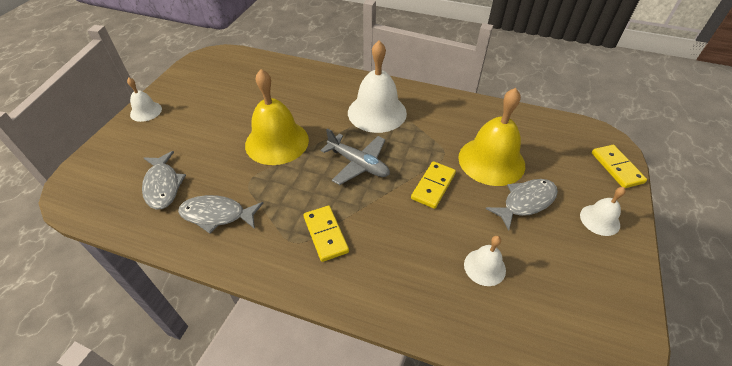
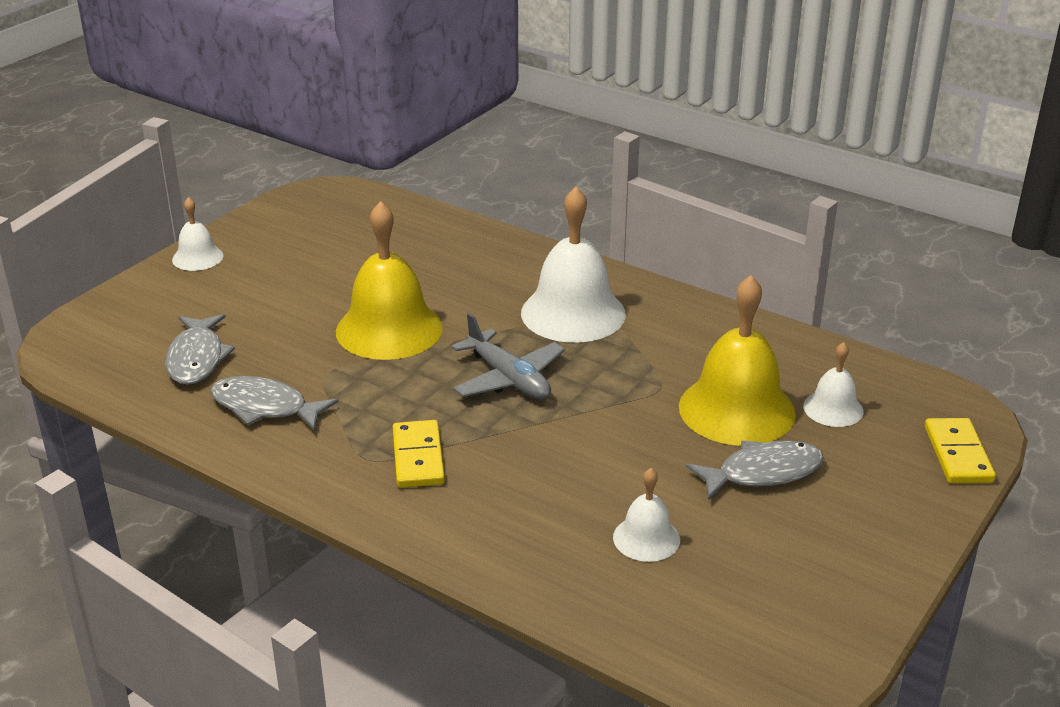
camera: 15 degrees right, 15 degrees down
yellow domino [411,161,456,209] -> none
white bell [580,187,626,236] -> white bell moved to [803,342,864,427]

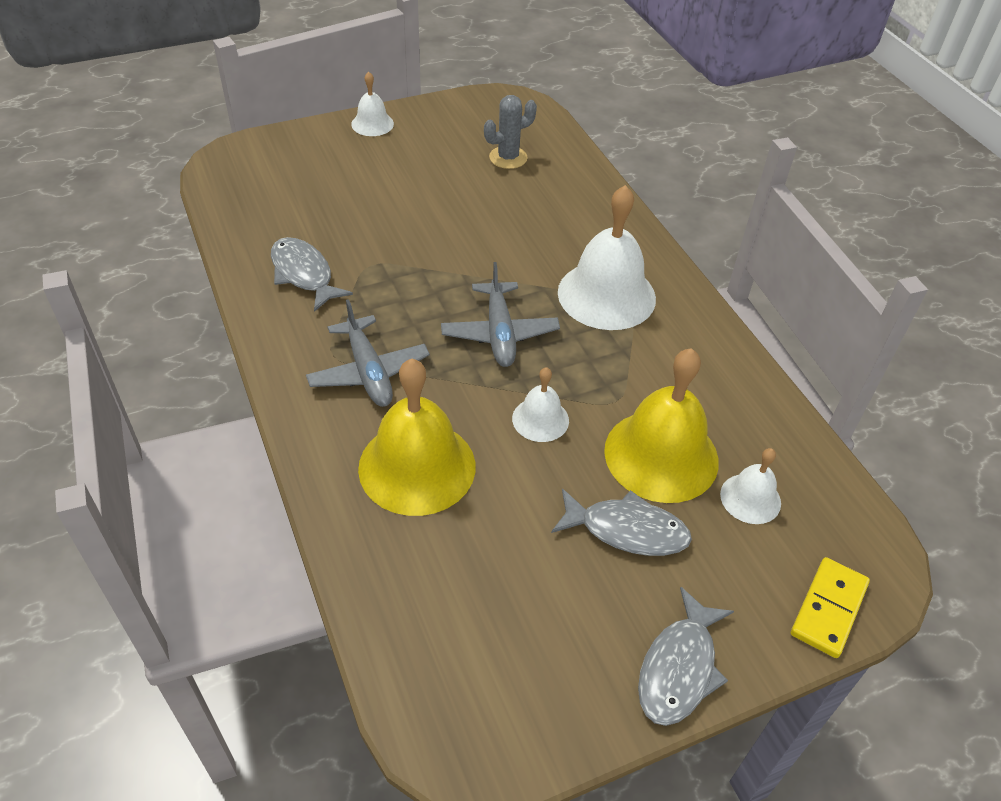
camera: 30 degrees right, 15 degrees up
grey fish [165,314,235,385] -> grey fish moved to [638,587,734,726]
yellow bell [336,201,443,360] -> yellow bell moved to [358,359,475,516]
yellow domino [393,420,445,488] -> grey plane [306,299,430,407]
white bell [613,468,680,562] -> white bell moved to [512,367,569,442]
none -> grey cactus [484,95,537,169]

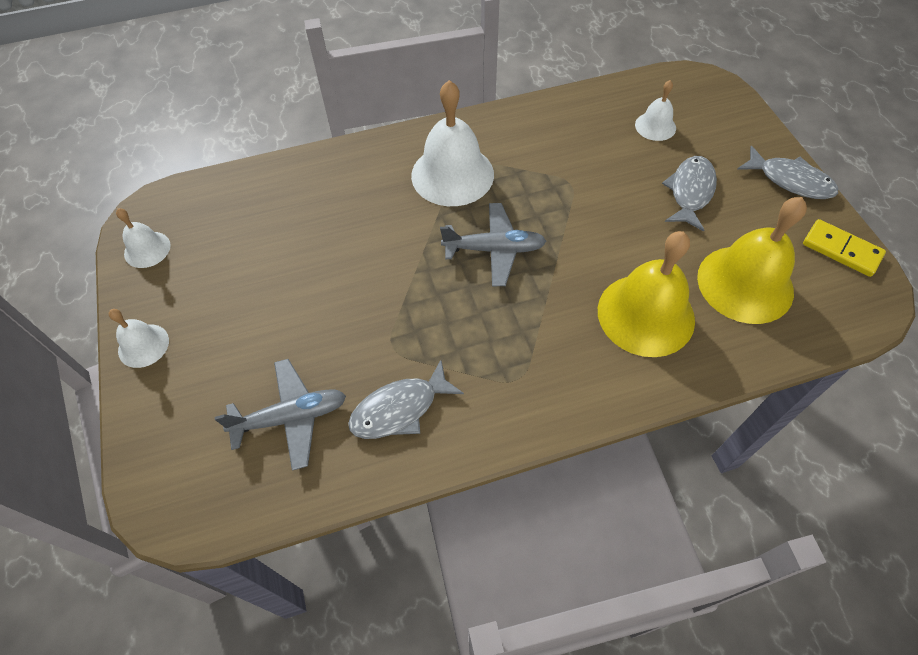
camera: 80 degrees left, 10 degrees up
grey plane [306,299,430,407] -> grey plane moved to [214,359,346,471]
grey cactus [484,95,537,169] -> none
white bell [512,367,569,442] -> white bell moved to [116,208,171,268]
yellow bell [604,348,719,503] -> yellow bell moved to [697,197,807,324]
yellow domino [791,557,870,658] -> yellow domino moved to [803,219,886,277]

